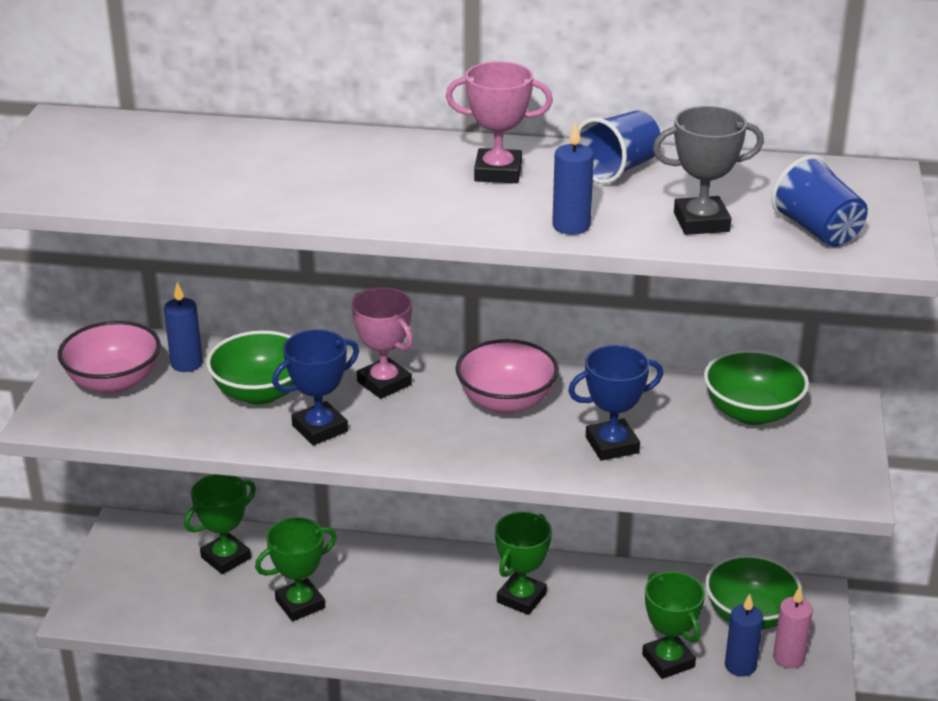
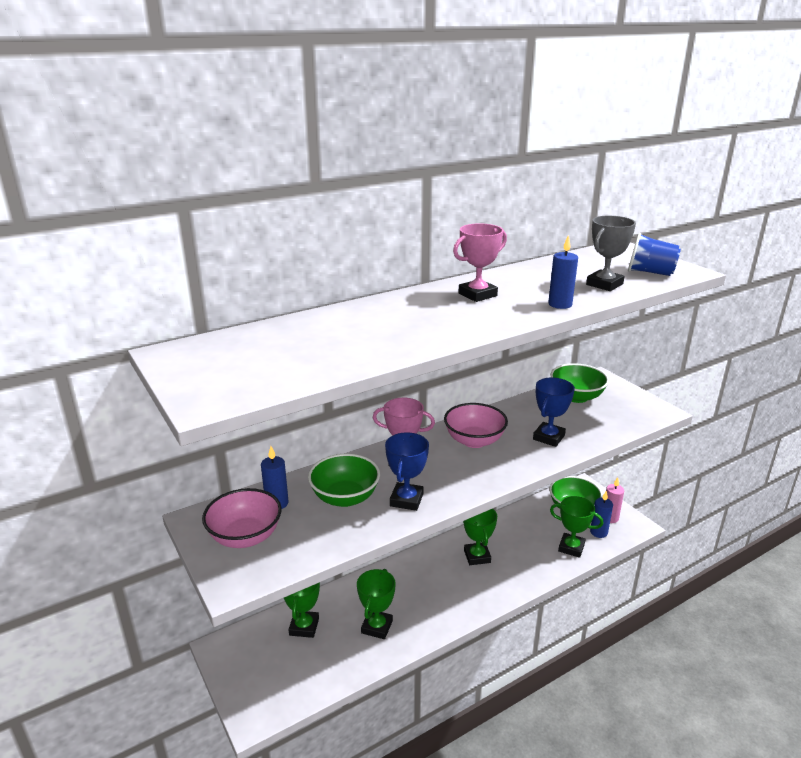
camera: 40 degrees left, 5 degrees down
blue cup [578,111,661,184] -> none

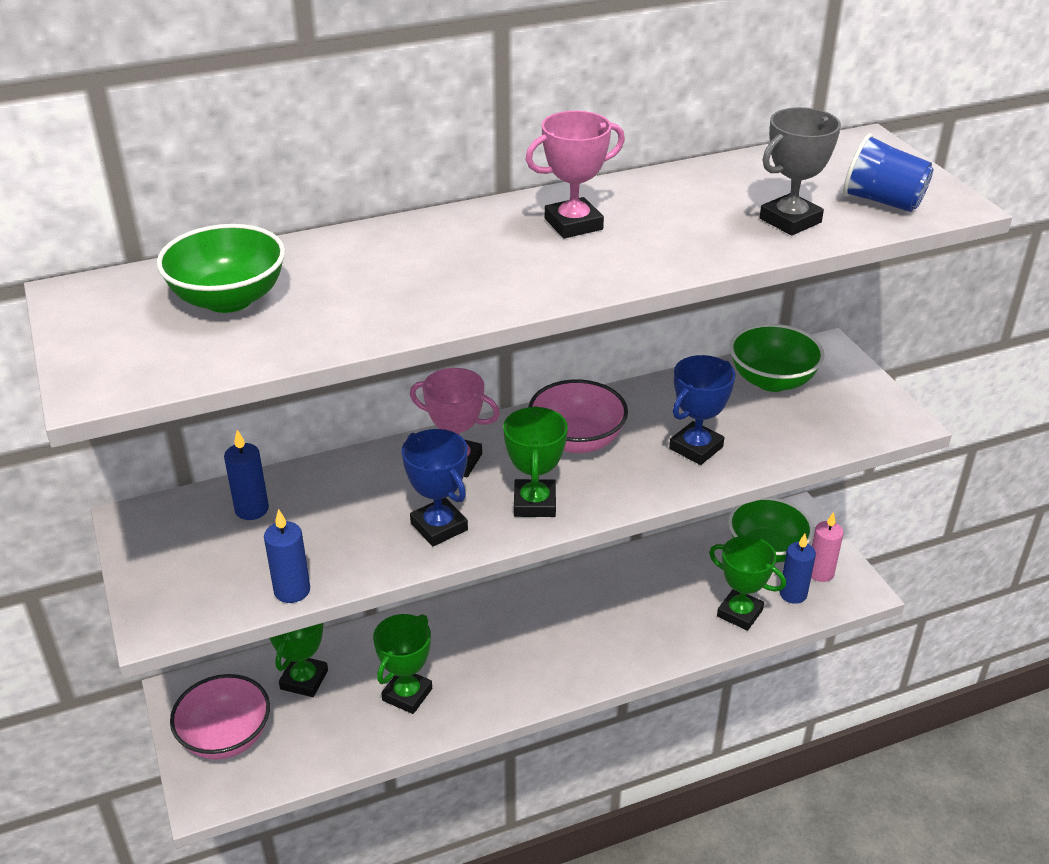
camera: 10 degrees right, 10 degrees up
pink bowl [202,488,282,548] -> pink bowl moved to [170,674,270,760]
green bowl [308,454,380,507] -> green bowl moved to [157,224,285,313]
blue trophy [385,432,429,511] -> blue trophy turned 60 degrees counterclockwise [402,429,468,546]
green trophy [463,509,497,565] -> green trophy moved to [503,406,568,517]
blue candle [548,235,578,309] -> blue candle moved to [264,509,310,603]

